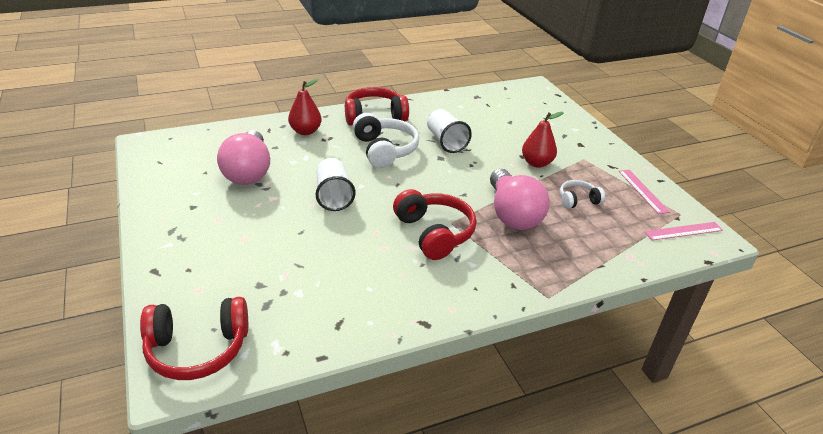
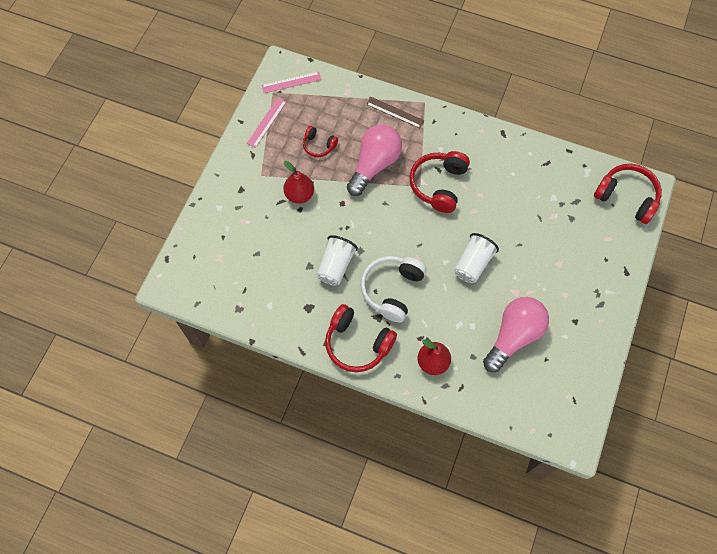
camera: 135 degrees left, 30 degrees up
white headphones [560,180,605,209] -> red headphones [303,126,338,157]
pink ruler [644,222,723,240] -> pink ruler turned 45 degrees counterclockwise [262,72,322,93]
none -> brown ruler [366,97,424,128]

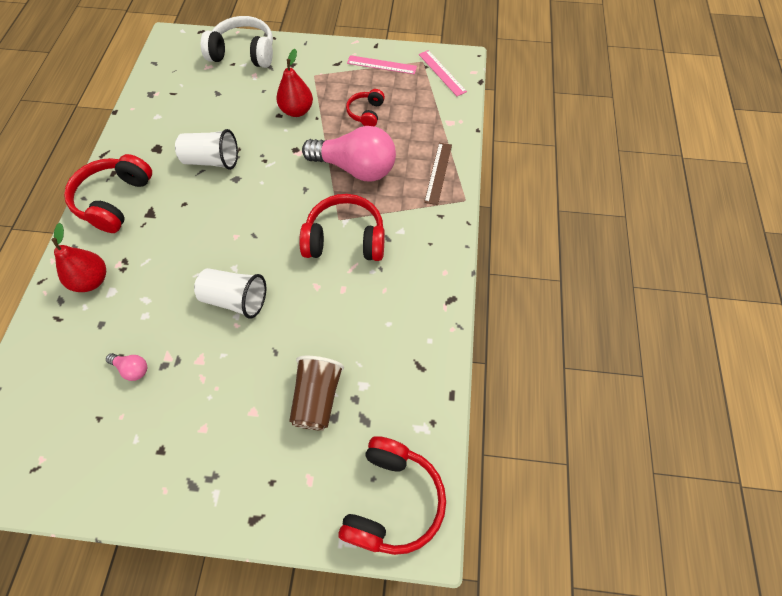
camera: 75 degrees right, 5 degrees down
white headphones [361,256,427,323] -> white headphones moved to [201,16,273,68]
pink light bulb [483,297,549,372] -> pink light bulb [106,353,147,381], size x0.40
none -> brown cup [289,356,344,430]

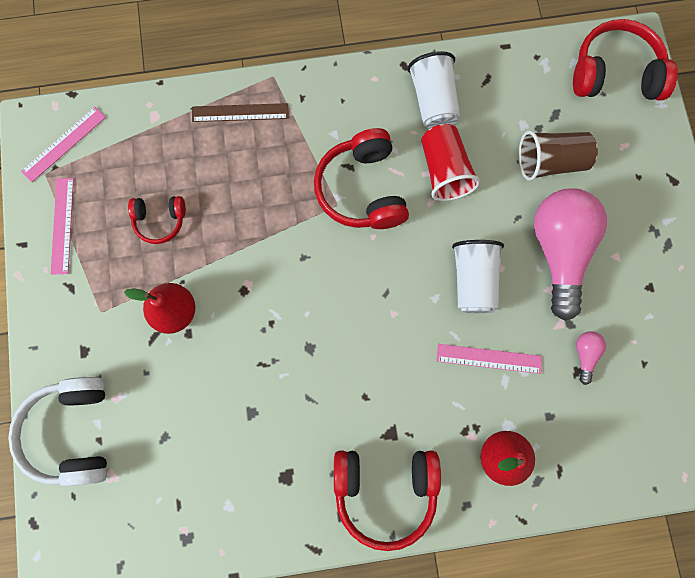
camera: 105 degrees left, 15 degrees up
white cup [175,129,238,170] -> white cup moved to [408,51,460,129]
pink light bulb [302,126,396,181] -> pink light bulb moved to [534,188,607,321]
none -> red cup [421,124,480,201]
none -> pink ruler [436,344,542,374]

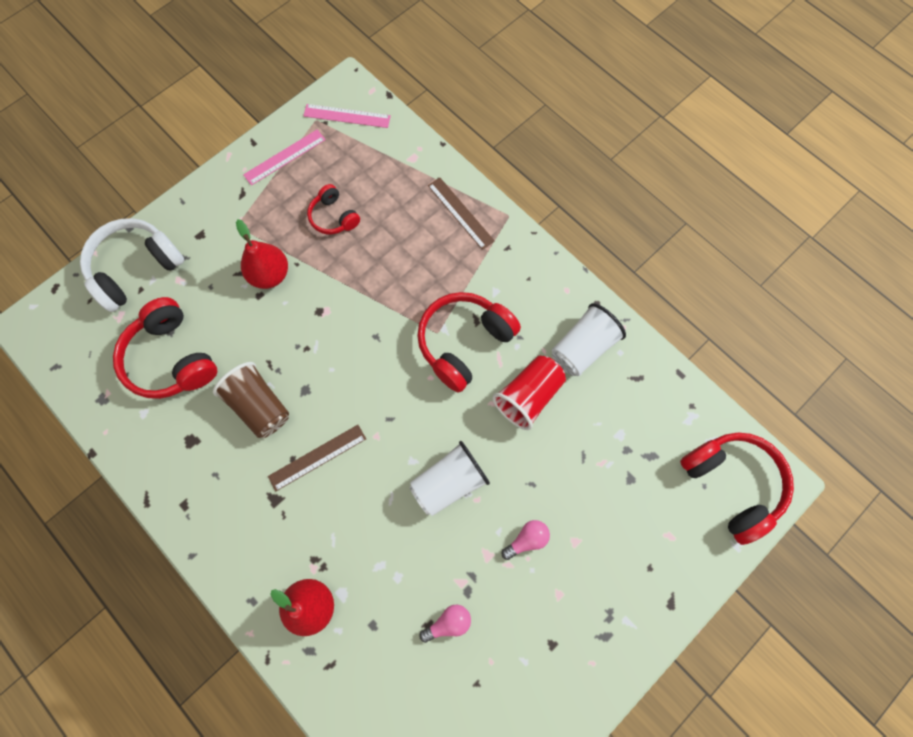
camera: 55 degrees right, 5 degrees down
red headphones [334,451,441,551] -> red headphones moved to [113,297,217,399]
pink ruler [436,344,542,374] -> none
brown cup [519,130,598,181] -> brown cup moved to [213,362,289,438]
pink light bulb [534,188,607,321] -> pink light bulb [502,520,550,560], size x0.40
none -> brown ruler [268,425,366,492]

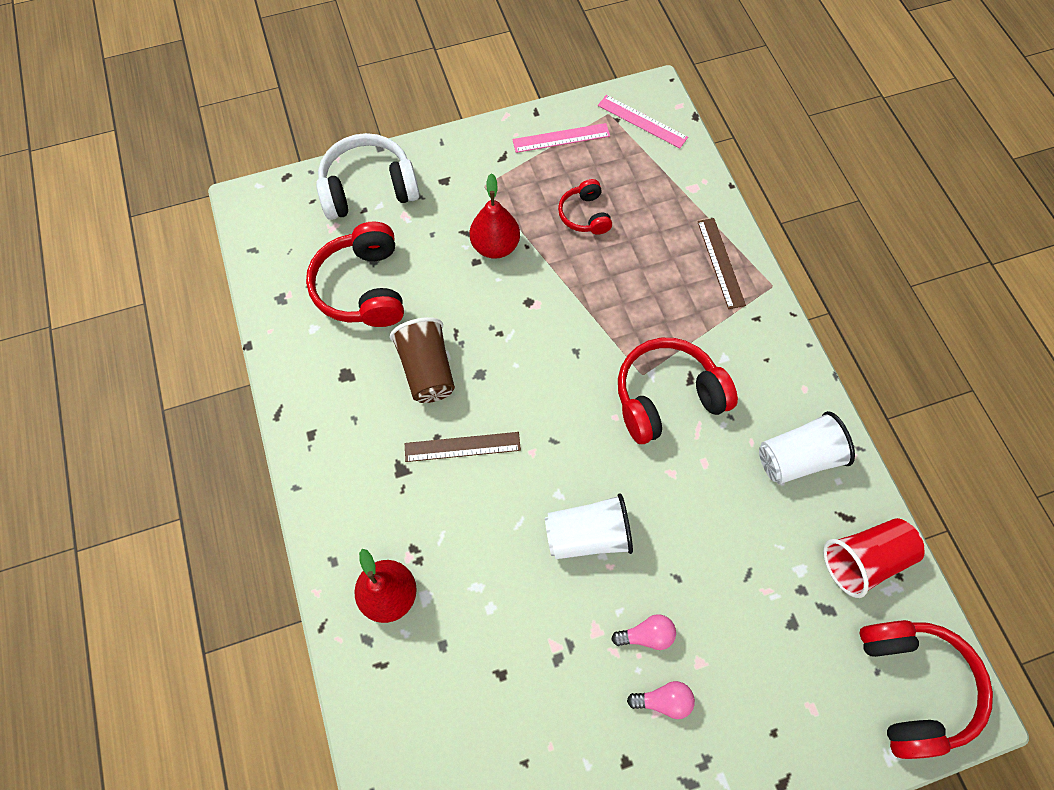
camera: 25 degrees right, 5 degrees down
pink light bulb [419,605,471,643] -> pink light bulb moved to [627,681,695,719]
red cup [492,356,566,430] -> red cup moved to [823,518,925,598]

